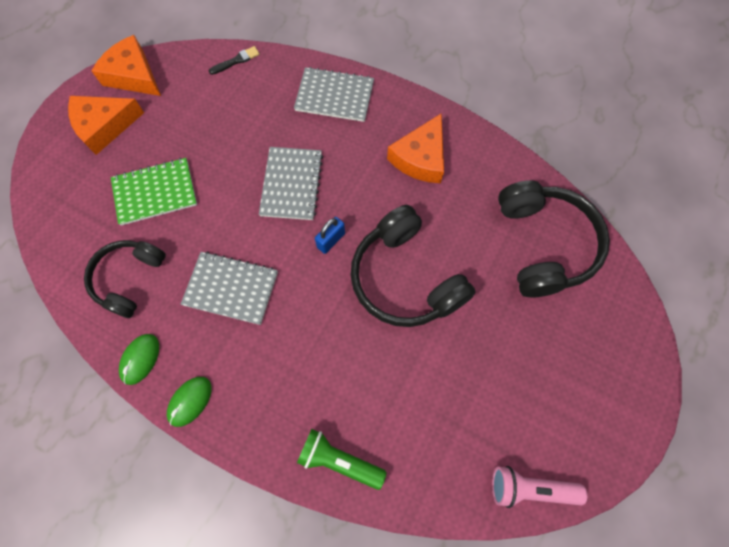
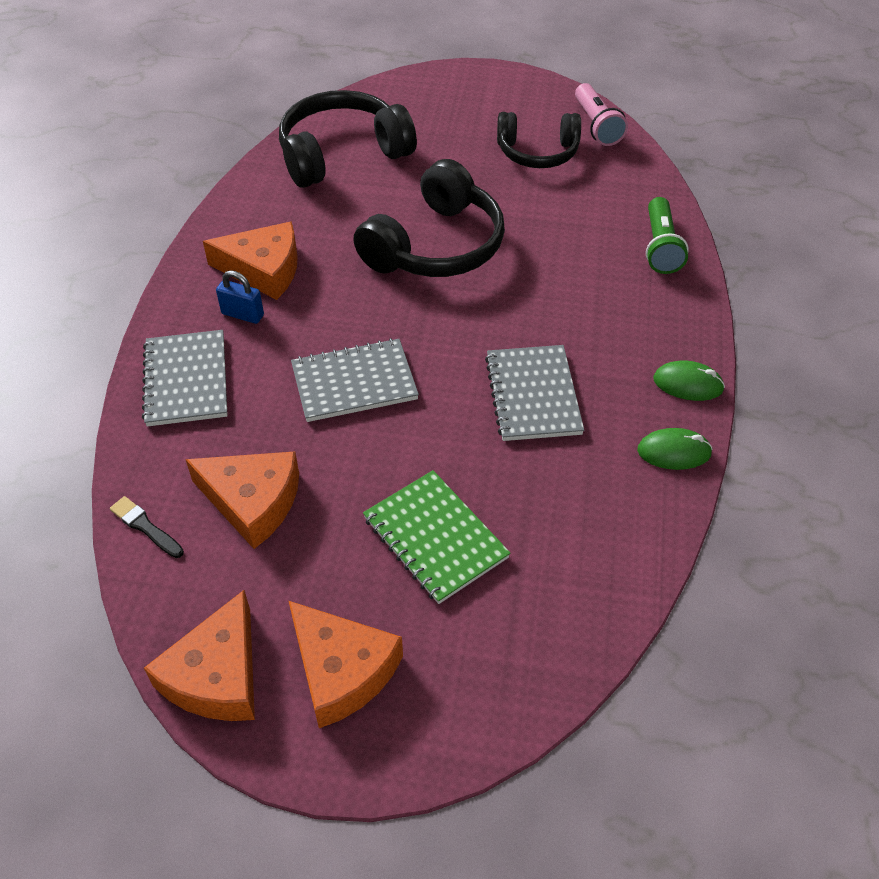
camera: 110 degrees left, 20 degrees down
black headphones [84,240,166,318] -> black headphones moved to [497,112,581,168]
blue padlock [315,217,345,254] -> blue padlock moved to [216,270,264,324]
none -> orange cheese [185,452,299,549]

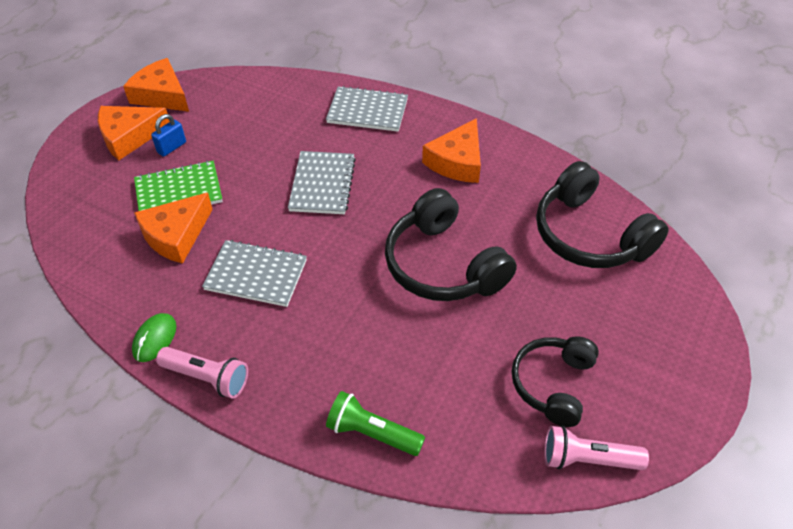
camera: 110 degrees right, 0 degrees up
black brush [110,496,184,558] -> none
orange cheese [185,452,299,549] -> orange cheese moved to [134,192,213,264]
blue padlock [216,270,264,324] -> blue padlock moved to [151,114,186,157]
black headphones [279,90,417,188] -> black headphones turned 150 degrees clockwise [536,161,669,268]
green mouse [653,360,725,401] -> pink flashlight [156,347,248,398]

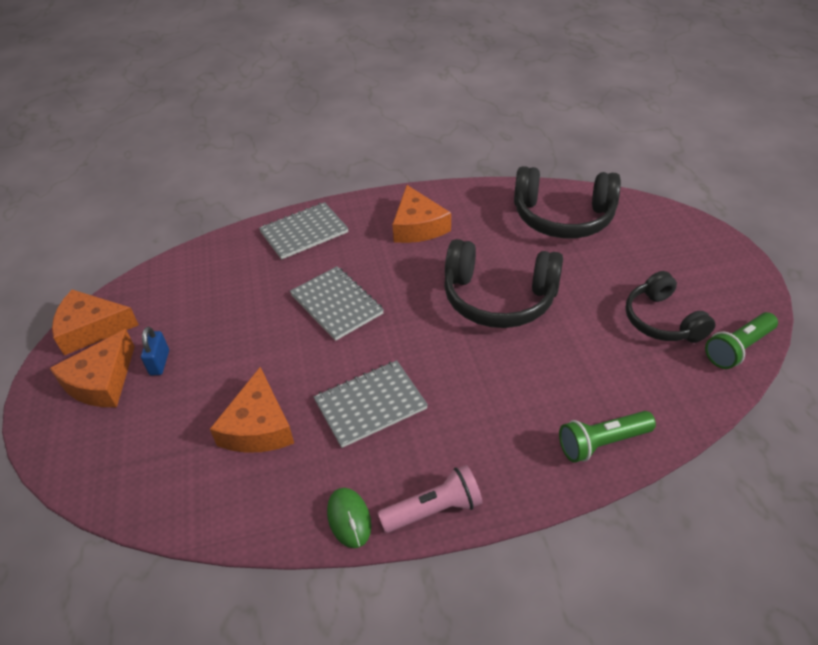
camera: 40 degrees left, 5 degrees down
green notebook [134,161,223,211] -> none
pink flashlight [544,425,649,470] -> green flashlight [705,312,778,369]

